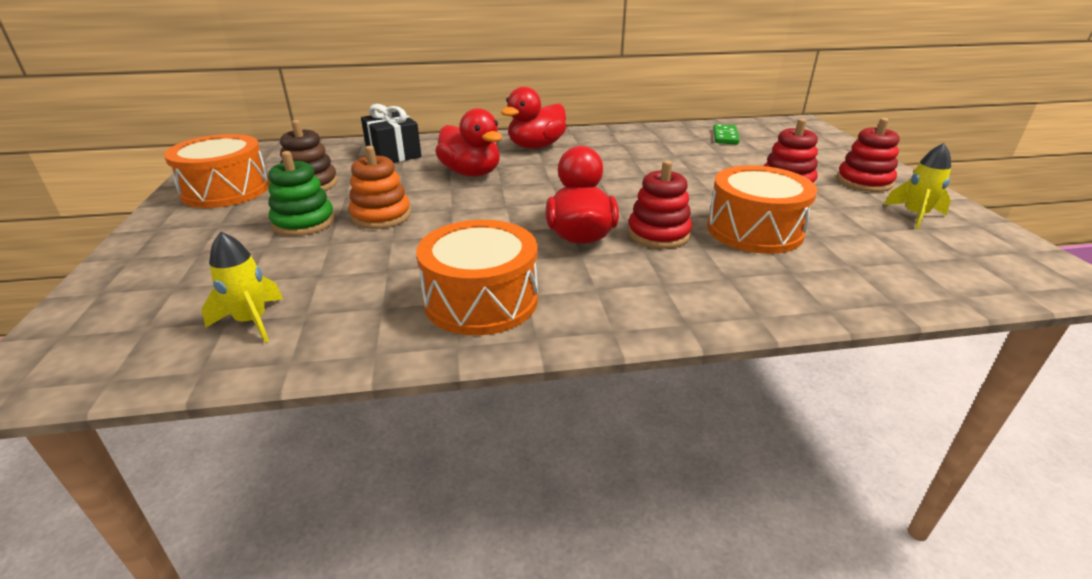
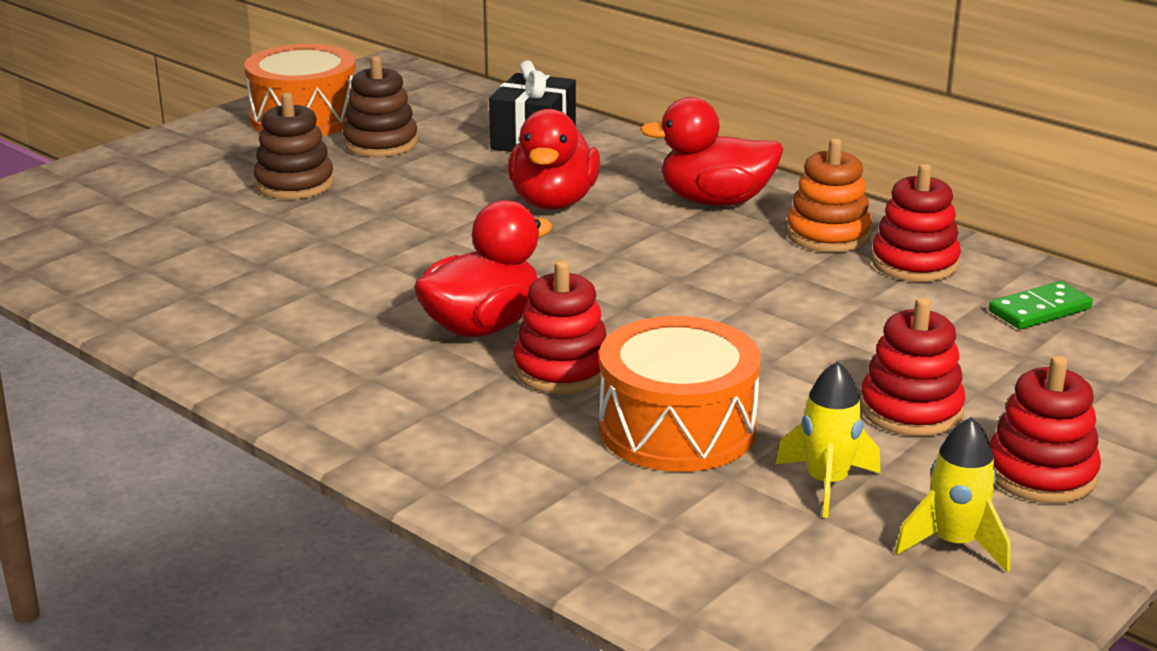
camera: 50 degrees right, 5 degrees down
yellow rocket [201,232,283,343] -> yellow rocket moved to [775,361,880,518]
green stacking toy [268,151,335,236] -> brown stacking toy [254,92,334,200]
orange stacking toy [349,146,411,229] -> orange stacking toy moved to [786,138,872,252]
orange drum [416,220,538,335] -> none
none -> red stacking toy [871,164,961,282]

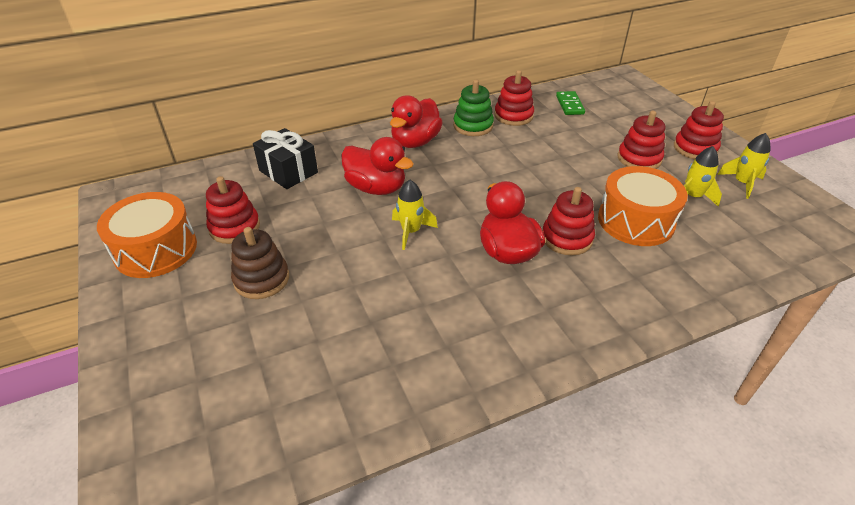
camera: 65 degrees left, 15 degrees up
brown stacking toy [343,56,418,157] -> red stacking toy [206,176,260,244]
orange stacking toy [786,138,872,252] -> green stacking toy [453,80,494,136]
none -> yellow rocket [392,180,438,250]

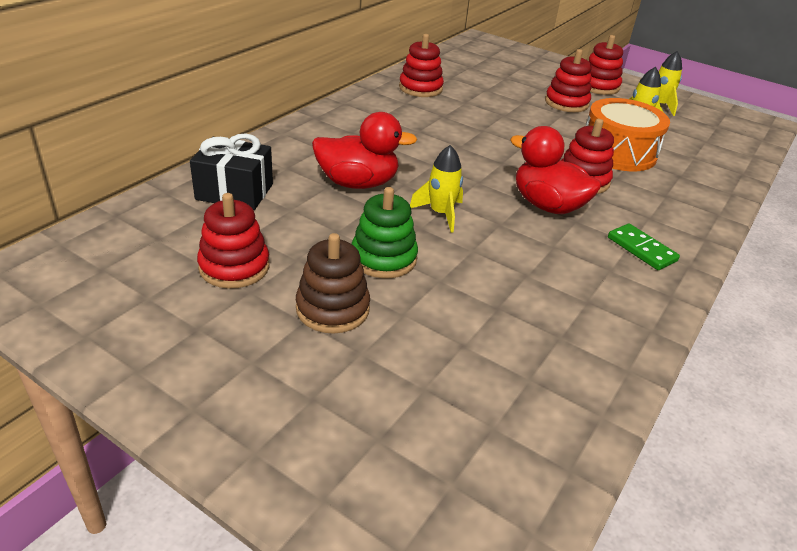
camera: 35 degrees left, 5 degrees down
orange drum [97,192,197,278] -> none
red duck [390,95,443,148] -> none
green stacking toy [453,80,494,136] -> green stacking toy moved to [352,187,418,278]
green domino [556,91,585,115] -> green domino moved to [608,224,680,270]

